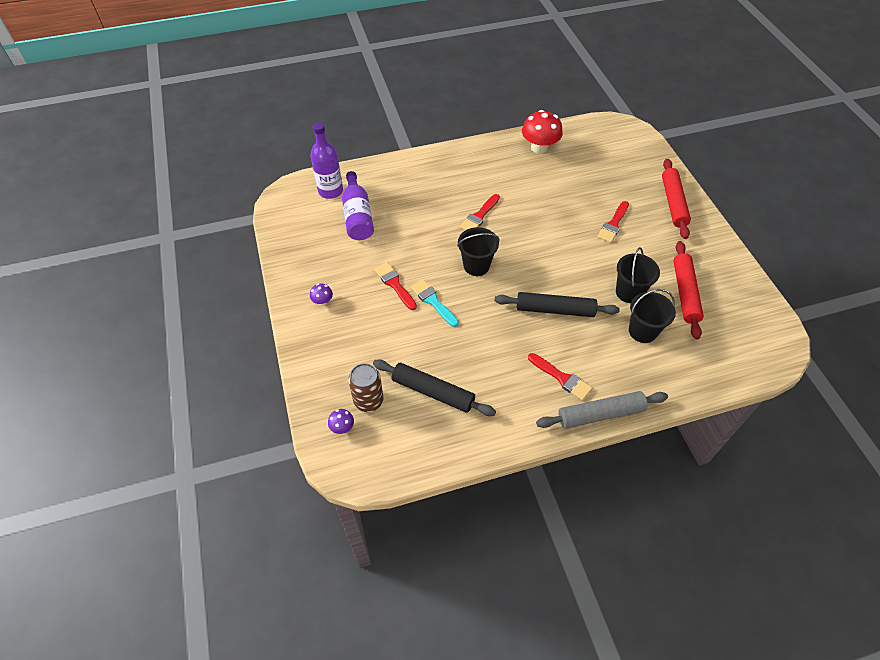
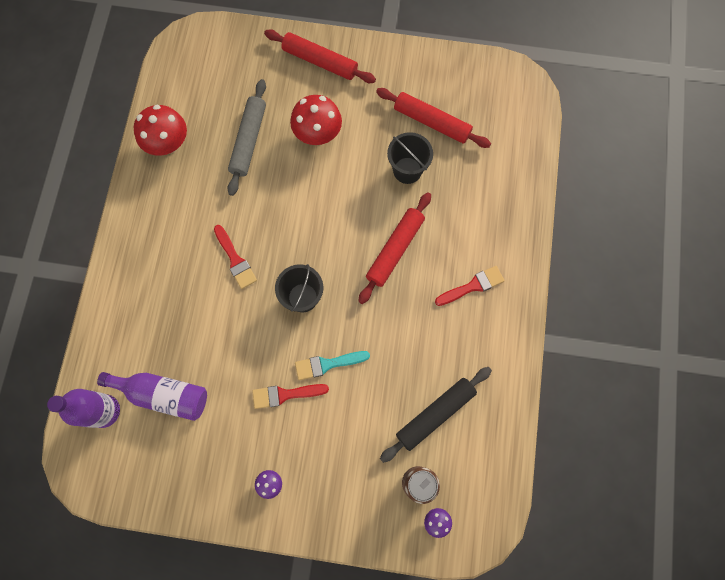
camera: 65 degrees left, 20 degrees up
black rolling pin [495,292,620,317] -> red rolling pin [358,192,431,304]
grey rolling pin [536,391,668,429] -> grey rolling pin moved to [227,79,266,196]
red brush [597,201,629,243] -> red mushroom [290,95,342,145]
black bucket [629,289,676,343] -> none

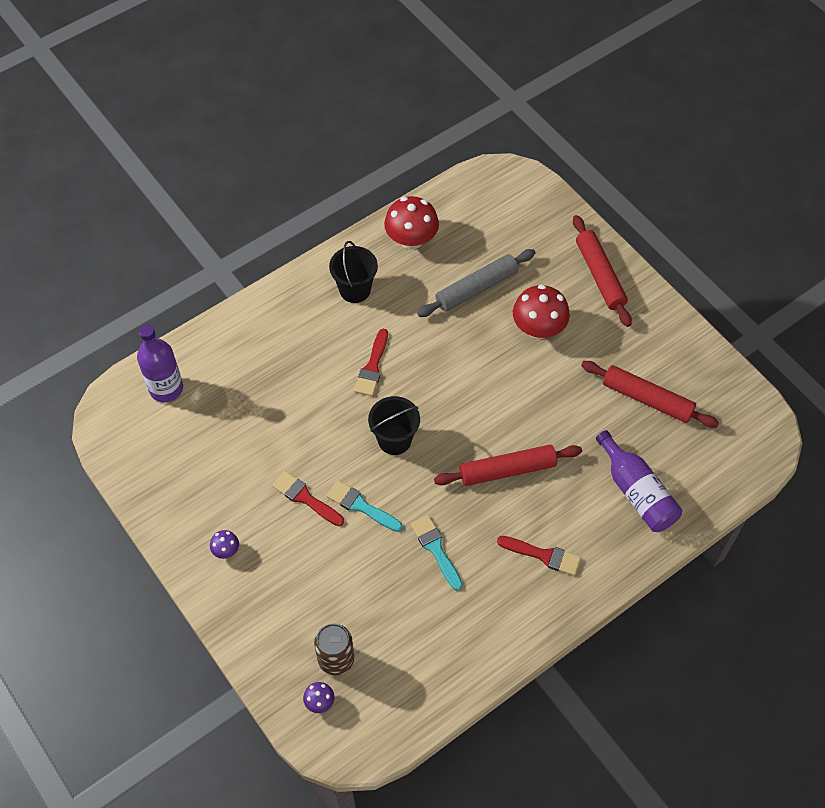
camera: 45 degrees right, 15 degrees down
purple bottle [97,372,207,421] -> purple bottle moved to [596,430,682,532]
red rolling pin [376,88,491,148] -> red rolling pin turned 45 degrees counterclockwise [581,361,719,428]
black rolling pin [380,367,492,463] -> none
black bucket [387,132,433,184] -> black bucket moved to [329,241,378,303]
none -> turquoise brush [411,515,463,591]

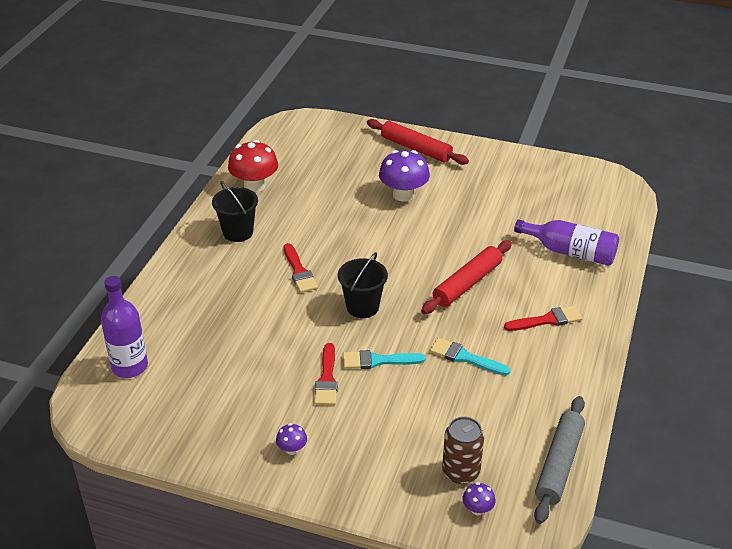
camera: 35 degrees left, 20 degrees down
red brush [272,471,344,526] -> red brush turned 90 degrees counterclockwise [314,343,338,405]
grey rolling pin [417,249,535,317] -> grey rolling pin moved to [534,396,585,524]
red mushroom [513,284,570,339] -> purple mushroom [379,150,430,202]
red rolling pin [581,361,719,428] -> none

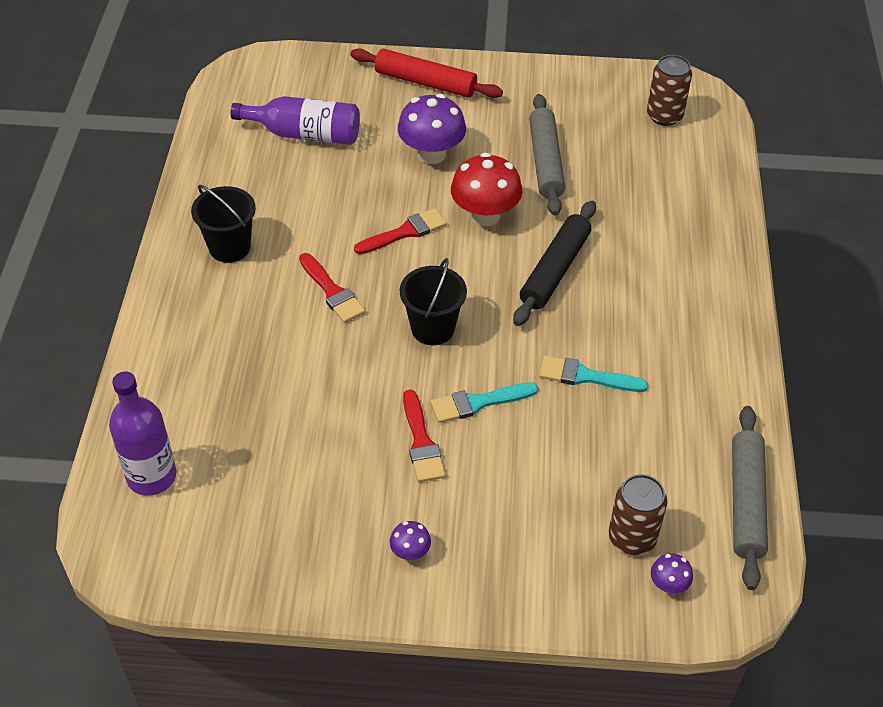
camera: 15 degrees left, 10 degrees up
red mushroom [228,140,278,192] -> red mushroom moved to [451,153,522,226]
red rolling pin [421,240,512,314] -> black rolling pin [513,201,596,326]
red brush [504,306,583,331] -> red brush moved to [354,208,447,254]
purple bottle [514,219,619,266] -> purple bottle moved to [231,96,360,145]
none -> grey rolling pin [529,94,565,216]
none -> brown can [647,55,692,126]

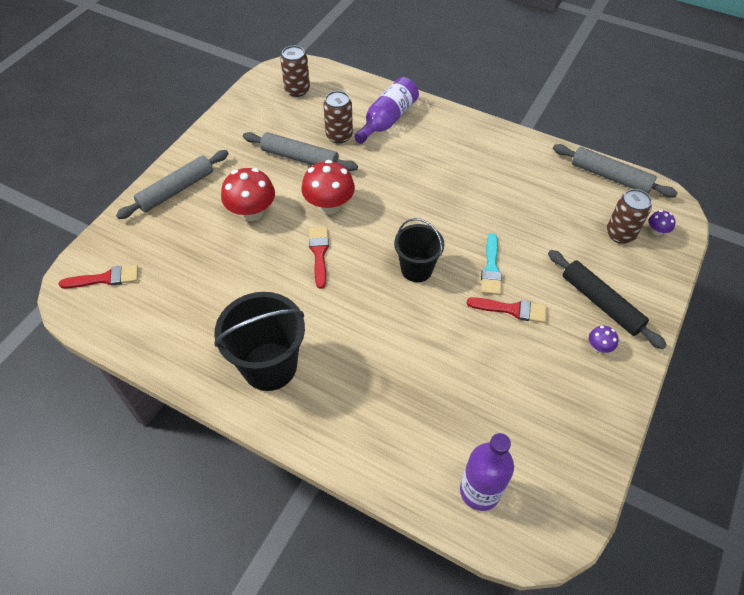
camera: 65 degrees left, 5 degrees up
black bucket [191,185,256,263] -> black bucket [214,292,305,391], size x1.56
purple bottle [231,96,360,145] -> purple bottle moved to [354,77,419,144]
red brush [299,253,366,323] -> red brush moved to [58,265,138,288]
red rolling pin [350,48,503,98] -> grey rolling pin [116,150,229,219]
purple mushroom [398,94,466,164] -> red mushroom [221,168,275,221]
black rolling pin [513,201,596,326] -> black rolling pin moved to [548,250,667,349]
turquoise brush [539,356,648,392] -> none
none -> brown can [323,91,353,143]

